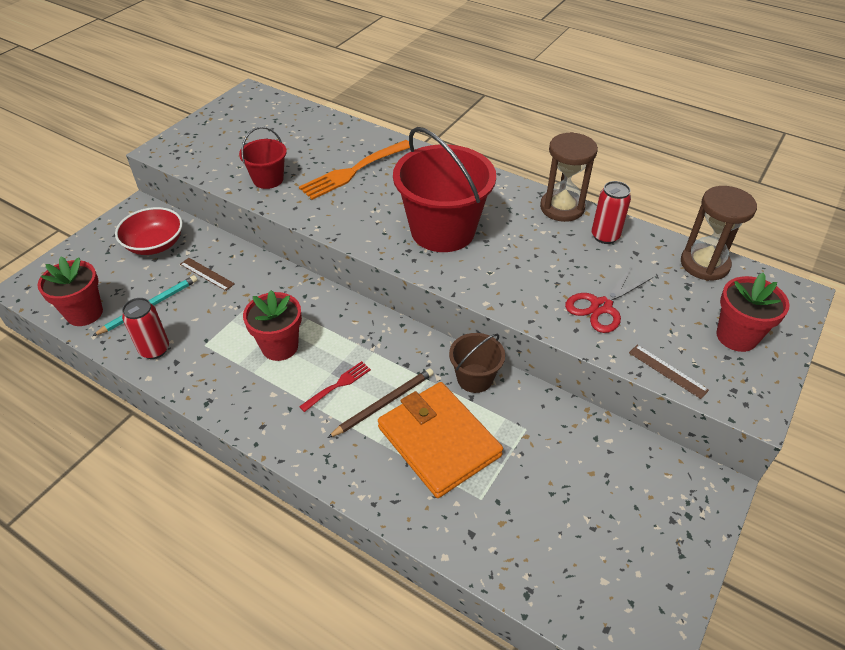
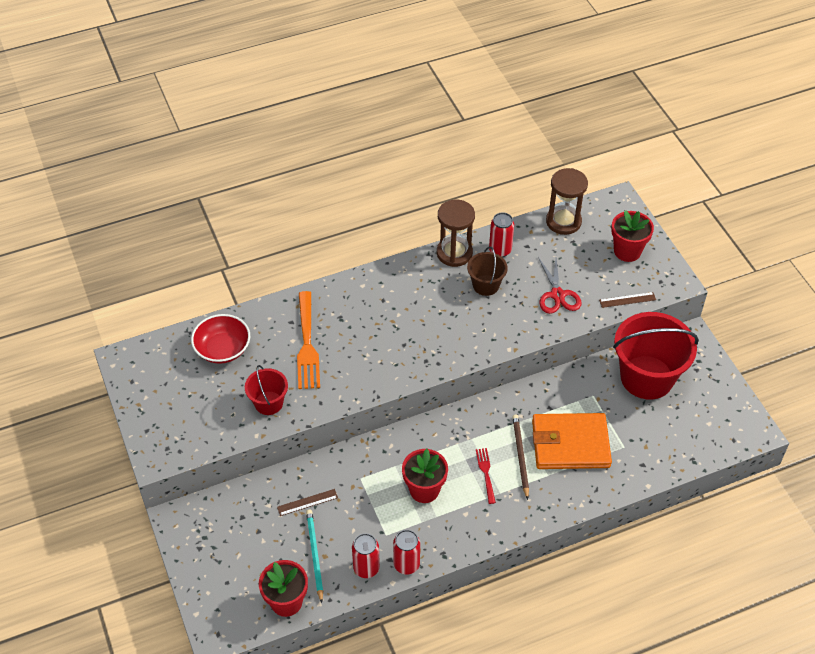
camera: 55 degrees left, 5 degrees up
red bowl [115,207,183,255] -> red bowl moved to [191,314,250,364]
red bucket [393,127,496,252] -> red bucket moved to [613,312,699,400]
brown bucket [449,333,505,393] -> brown bucket moved to [467,247,508,296]
none -> red can [393,530,420,575]

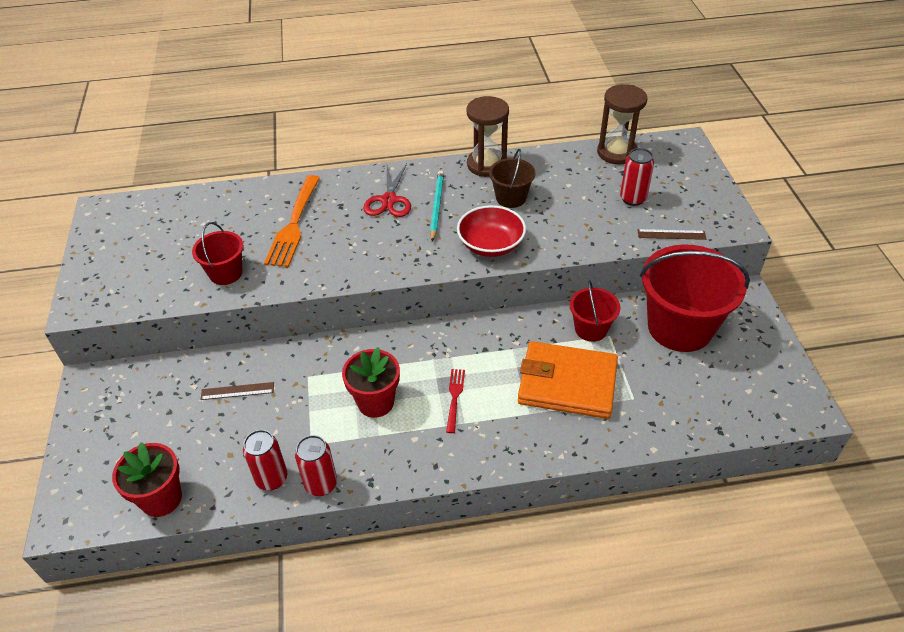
camera: 15 degrees right, 5 degrees down
red bowl [191,314,250,364] -> red bowl moved to [457,205,526,257]
turquoise pencil [306,509,323,603] -> turquoise pencil moved to [430,171,444,241]
red can [489,212,514,257] -> red can moved to [620,148,654,206]
brown pencil [513,414,529,500] -> none
red scissors [538,257,582,314] -> red scissors moved to [363,164,411,217]
red flower pot [611,210,654,262] -> none
none -> red bucket [570,280,620,342]

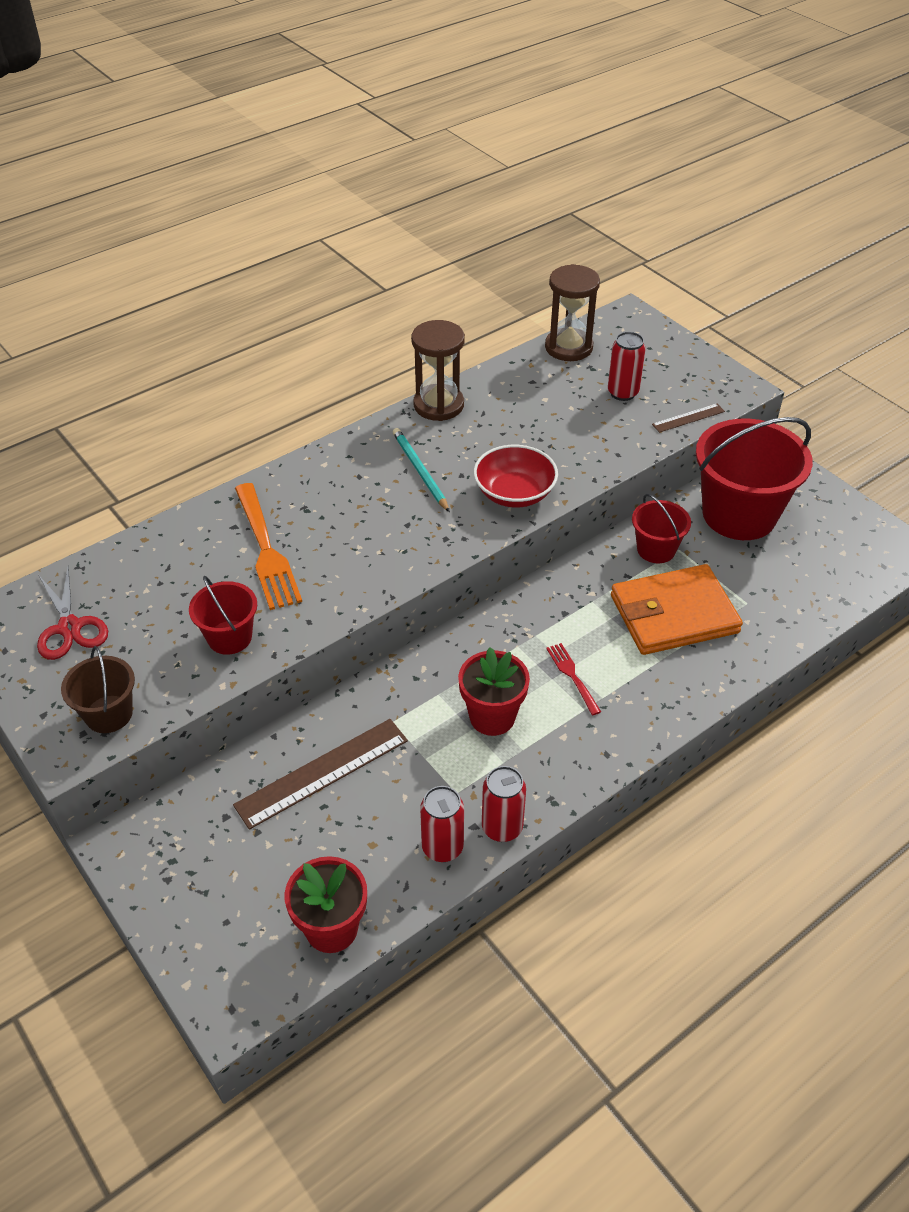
camera: 30 degrees left, 0 degrees up
brown ruler [201,382,274,400] -> brown ruler [233,719,408,830], size x1.93
red scissors [363,164,411,217] -> red scissors moved to [37,568,108,660]
brown bucket [489,149,535,208] -> brown bucket moved to [61,646,135,733]

